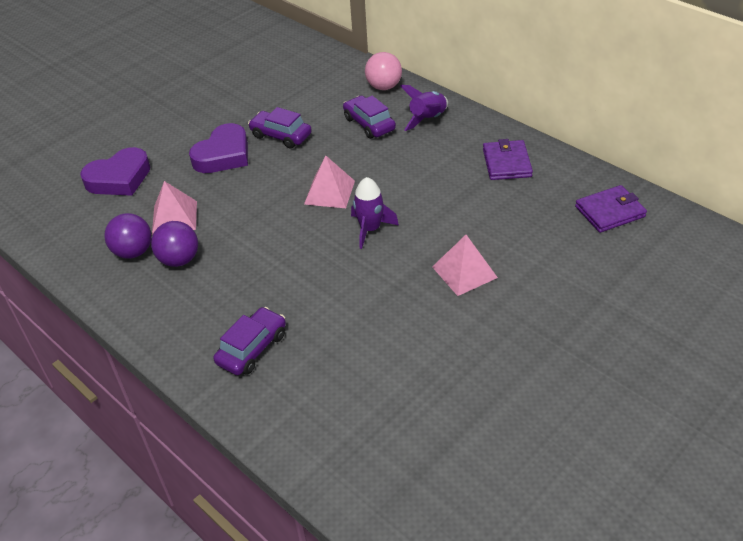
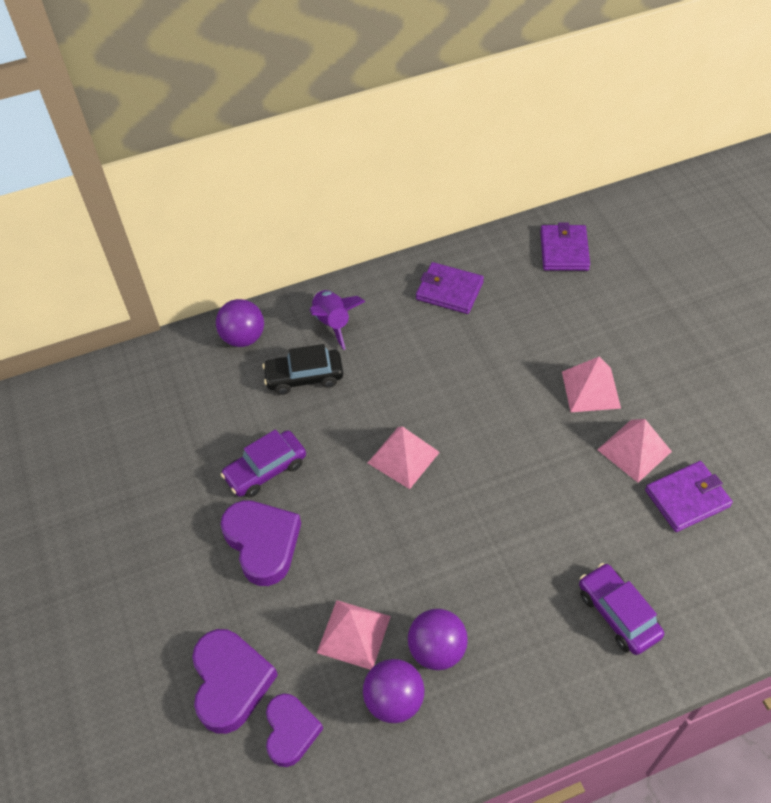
camera: 65 degrees left, 10 degrees up
purple car [343,96,396,139] -> black car [262,344,343,395]
purple rocket [351,177,399,249] -> none
pink ball [365,52,402,90] -> purple ball [216,299,264,347]
none -> purple heart [266,694,323,767]
none -> pink pyramid [597,419,672,483]
none -> purple wallet [645,461,733,532]

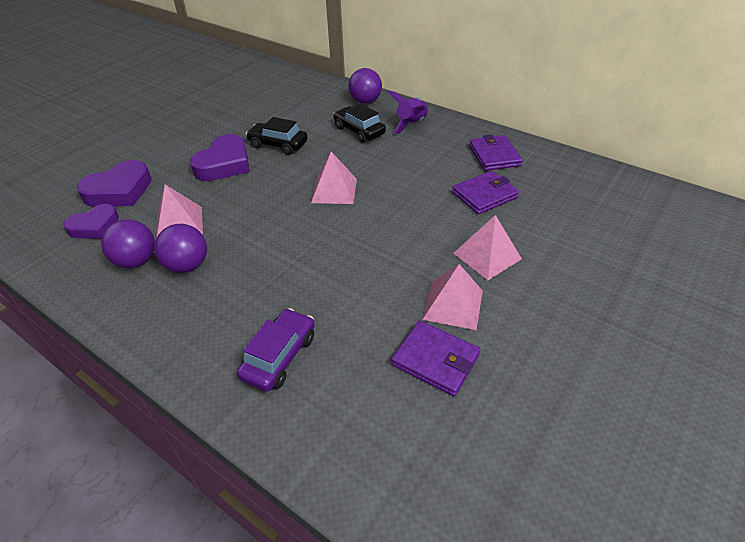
camera: 55 degrees right, 10 degrees down
purple car [220,429,306,498] -> black car [246,117,308,155]
purple wallet [540,222,590,271] -> purple wallet moved to [452,171,519,214]

